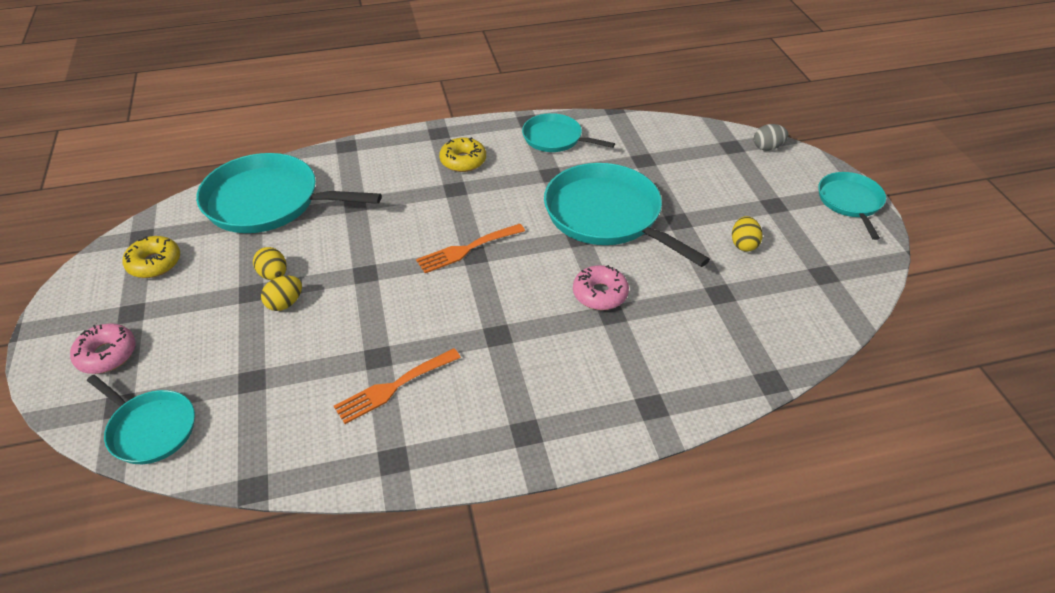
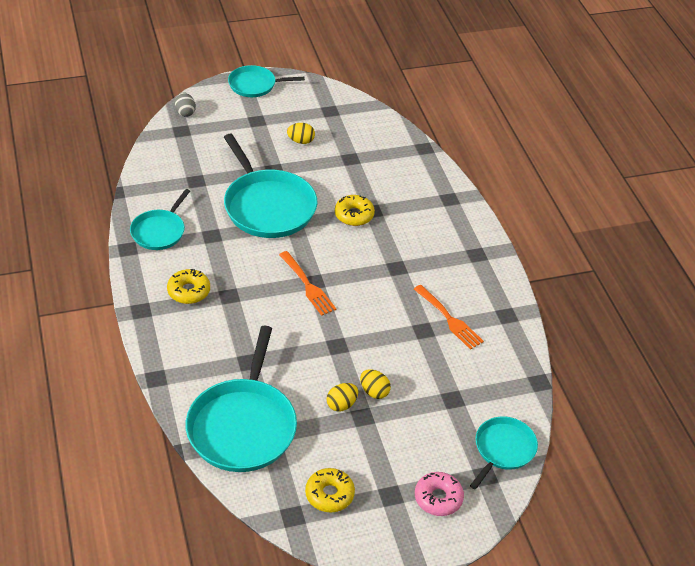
camera: 95 degrees left, 0 degrees up
turquoise pan [544,163,710,267] -> turquoise pan turned 75 degrees counterclockwise [224,134,318,238]
pink donut [573,265,629,310] -> yellow donut [335,195,375,226]

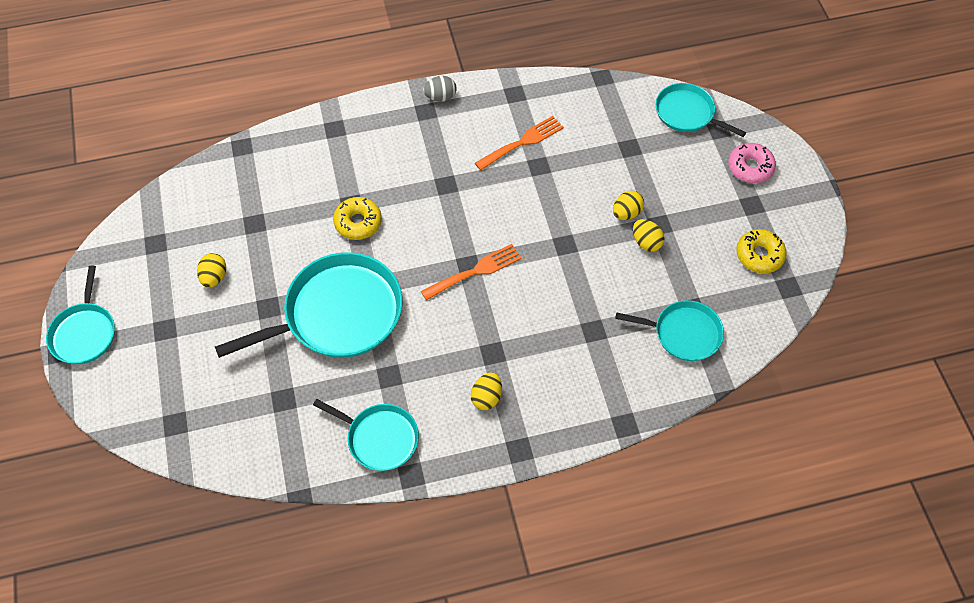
camera: 85 degrees left, 15 degrees up
yellow donut [167,269,210,304] -> yellow egg [471,373,502,410]
grey egg [175,93,196,117] -> grey egg moved to [423,76,457,102]
turquoise pan [185,326,297,472] -> turquoise pan [615,300,724,361], size x0.57

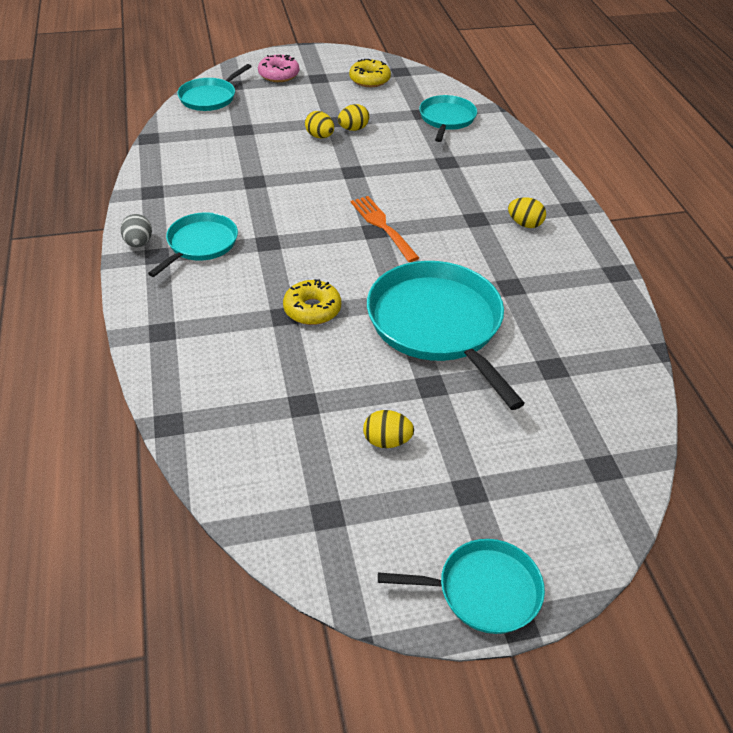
camera: 90 degrees left, 15 degrees down
turquoise pan [313,399,419,471] -> turquoise pan moved to [148,212,238,277]
orange fork [475,116,564,171] -> none

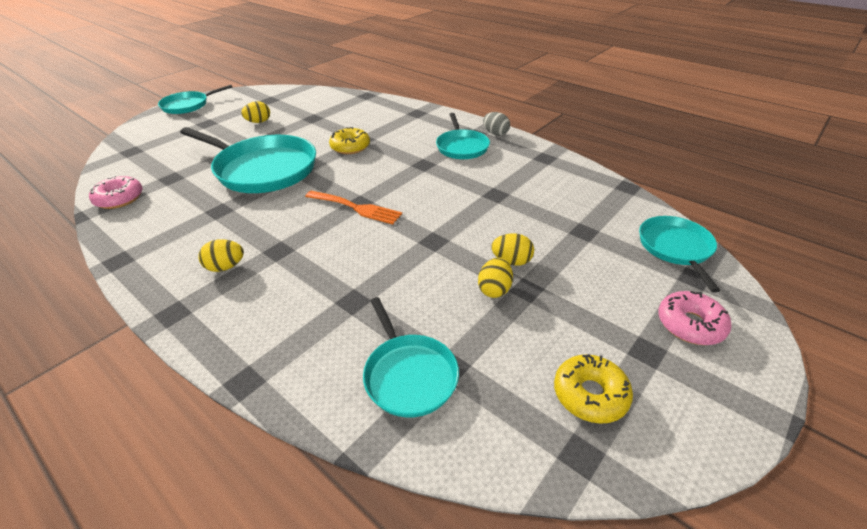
camera: 145 degrees right, 5 degrees down
none -> pink donut [89,176,143,209]

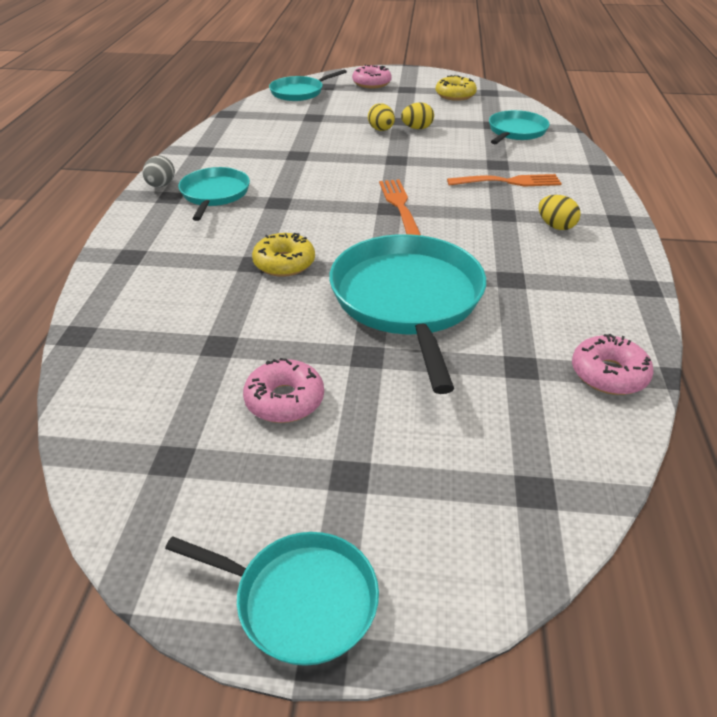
camera: 125 degrees left, 0 degrees up
yellow egg [241,101,270,123] -> pink donut [243,358,324,423]
turquoise pan [436,113,490,159] -> turquoise pan turned 45 degrees counterclockwise [178,167,250,221]
none -> orange fork [447,174,562,187]

